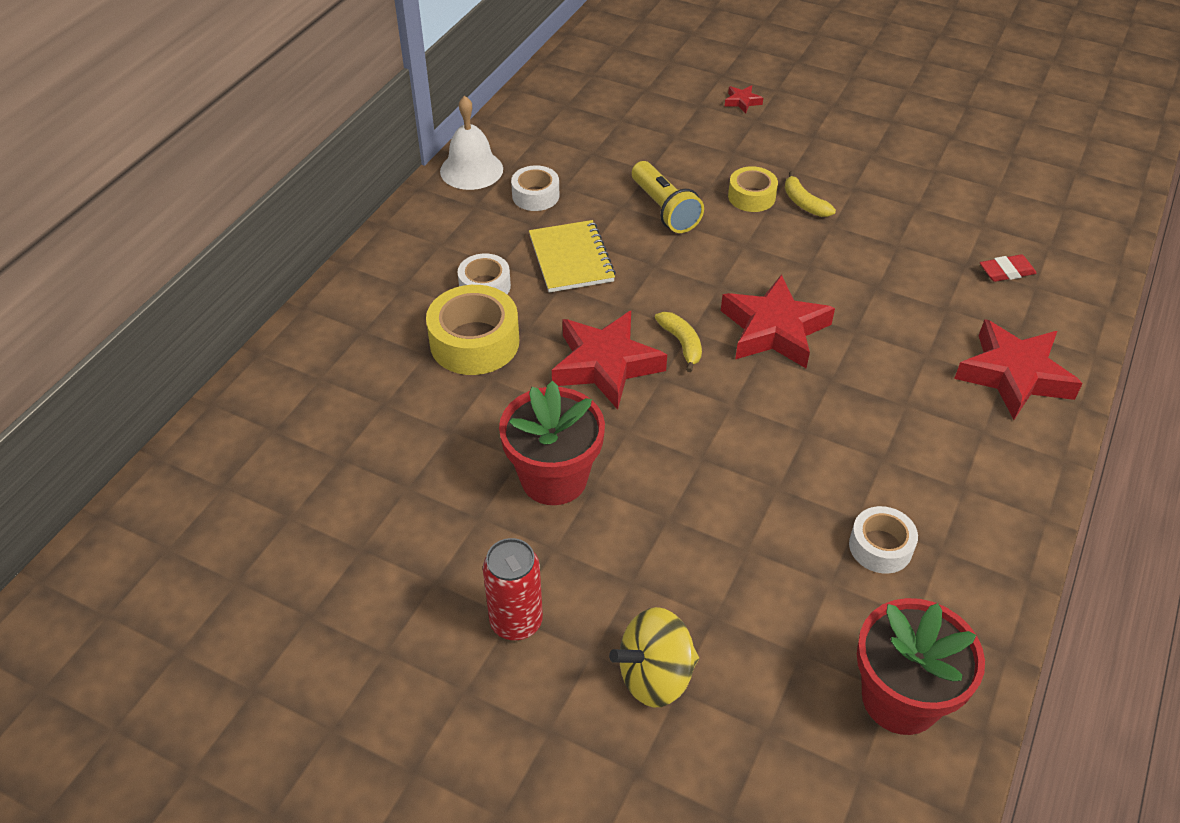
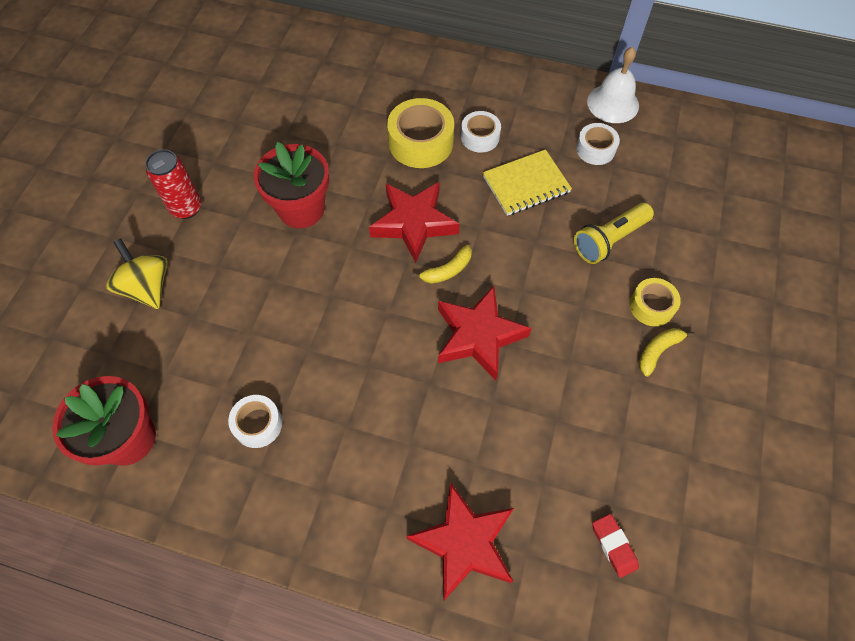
camera: 80 degrees right, 15 degrees up
red star [725,85,763,113] -> none

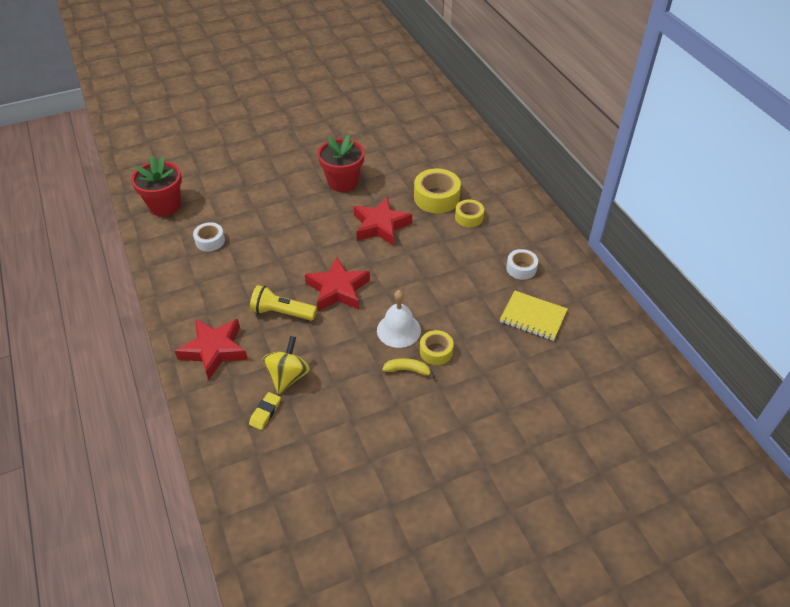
camera: 50 degrees right, 15 degrees down
yellow spinning top [106,239,168,309] -> yellow spinning top moved to [262,336,310,394]
red can [145,149,201,219] -> none
yellow banana [412,245,472,284] -> none
white tape [461,111,501,153] -> yellow tape [455,199,484,227]
yellow notebook [483,149,572,216] -> yellow notebook moved to [500,291,568,341]
yellow flashlight [574,203,654,264] -> yellow flashlight moved to [250,285,317,321]
white bell [587,47,639,123] -> white bell moved to [377,290,421,348]
red eraser [592,514,639,578] -> yellow eraser [249,392,281,430]

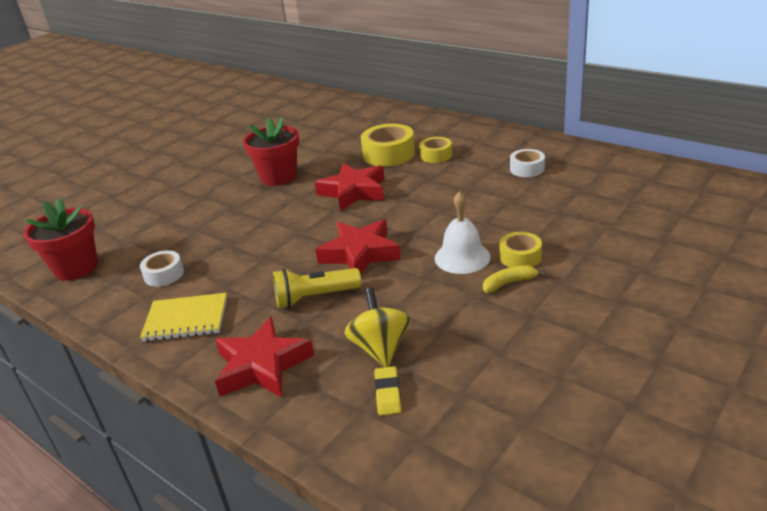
camera: 25 degrees left, 15 degrees down
yellow notebook [500,291,568,341] -> yellow notebook moved to [140,293,227,342]

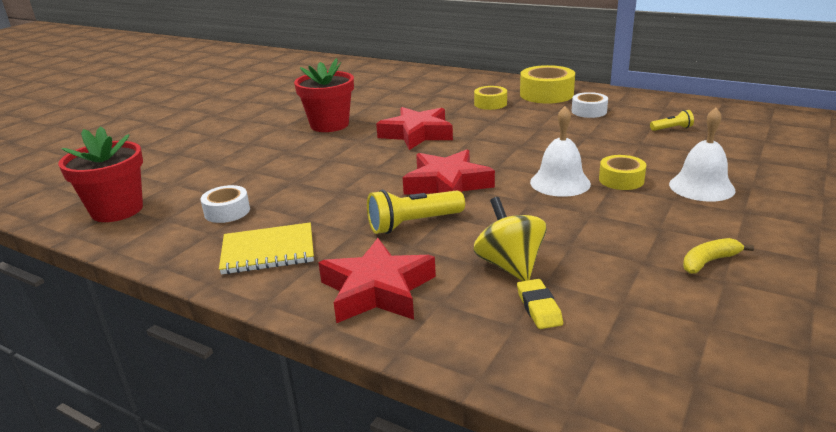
camera: 10 degrees left, 5 degrees down
yellow tape [361,124,415,167] -> yellow tape moved to [520,65,575,104]
yellow banana [483,265,546,293] -> yellow banana moved to [683,238,754,274]
none -> yellow flashlight [650,110,694,131]
none -> white bell [669,108,736,202]

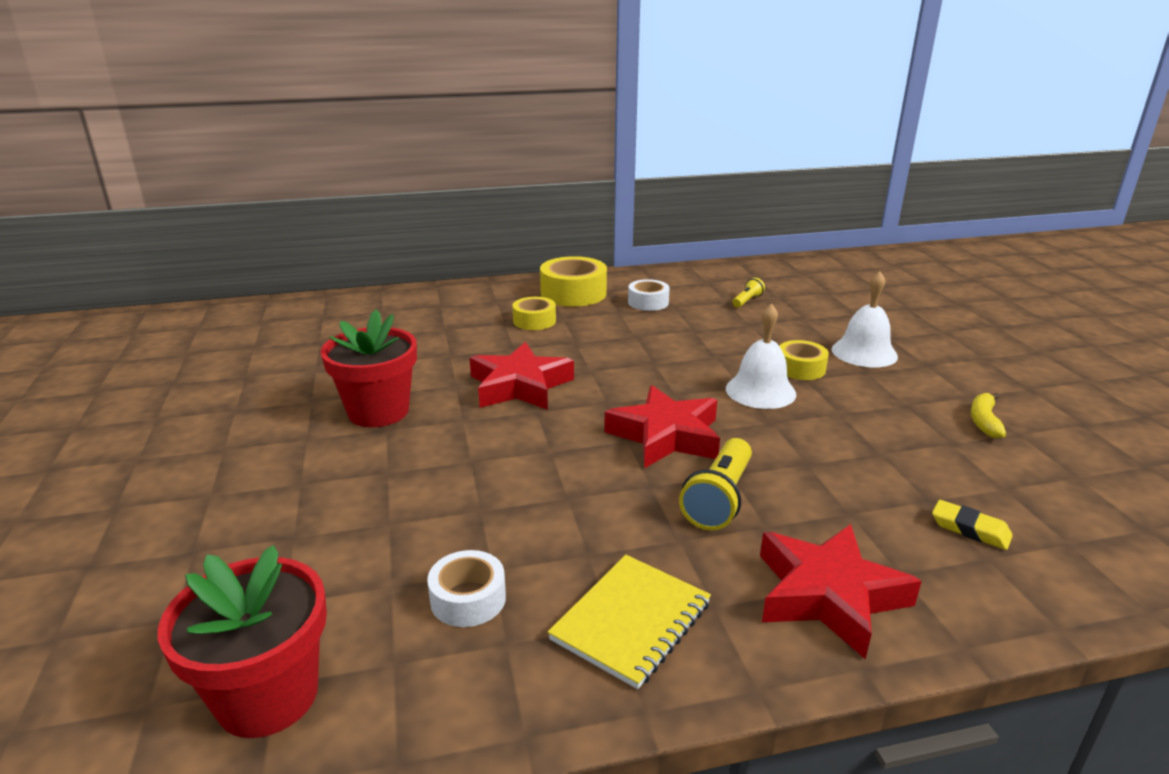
camera: 45 degrees left, 0 degrees up
yellow spinning top [473,197,546,281] -> none

